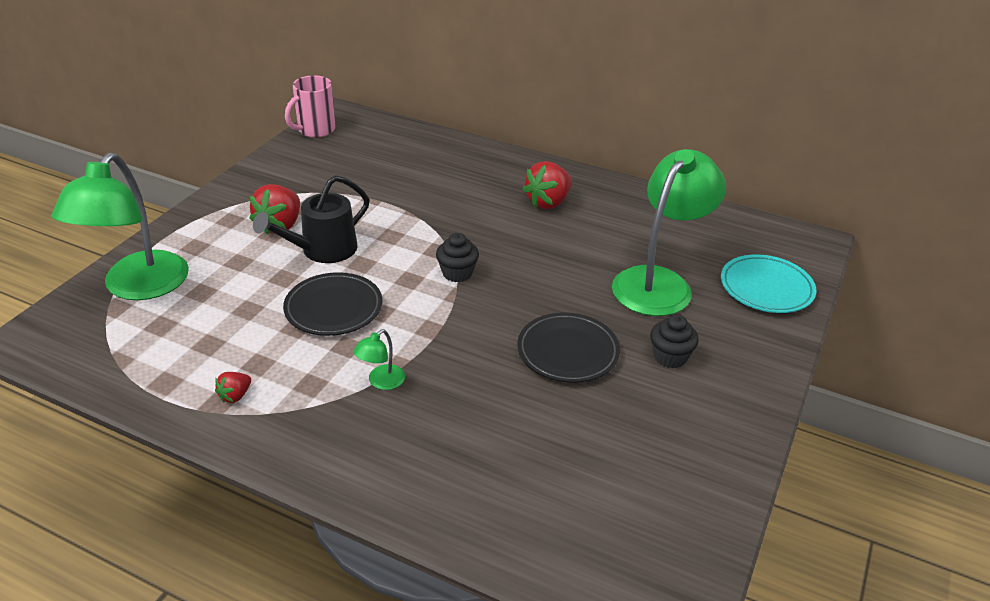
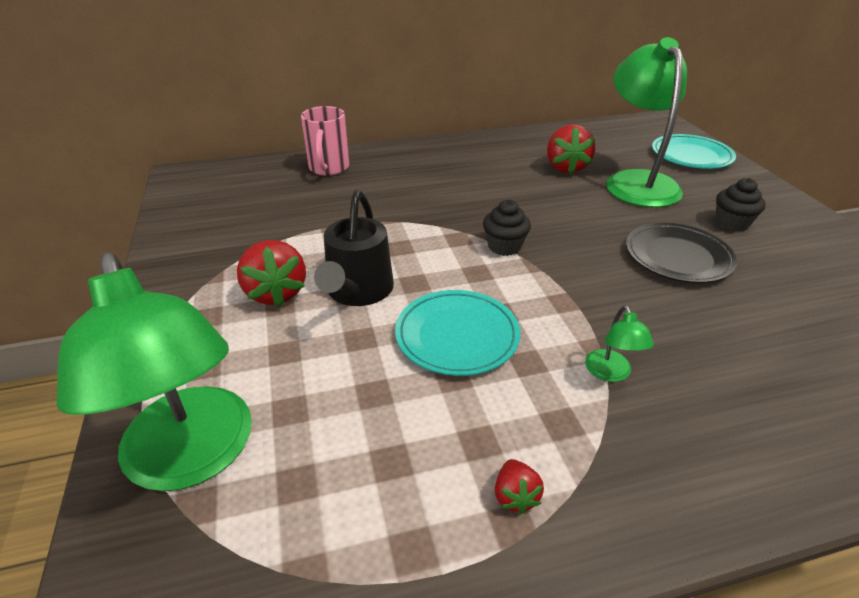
camera: 40 degrees left, 0 degrees up
black plate [283,272,382,336] -> turquoise plate [395,290,520,376]
pink mug [285,75,336,138] -> pink mug moved to [301,106,349,176]
red strawberry [522,161,572,209] -> red strawberry moved to [547,124,595,174]

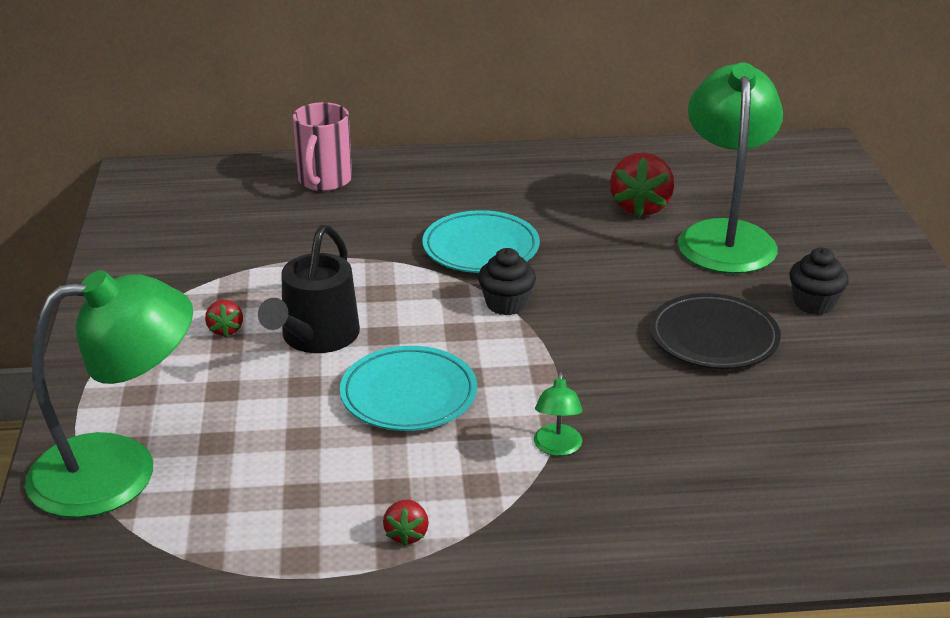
camera: 10 degrees right, 5 degrees down
green lamp [56,253,252,491] -> green lamp turned 90 degrees counterclockwise [25,270,193,518]
red strawberry [237,240,306,307] -> red strawberry [205,300,243,337], size x0.51
turquoise plate [652,134,736,169] -> turquoise plate moved to [422,210,540,273]

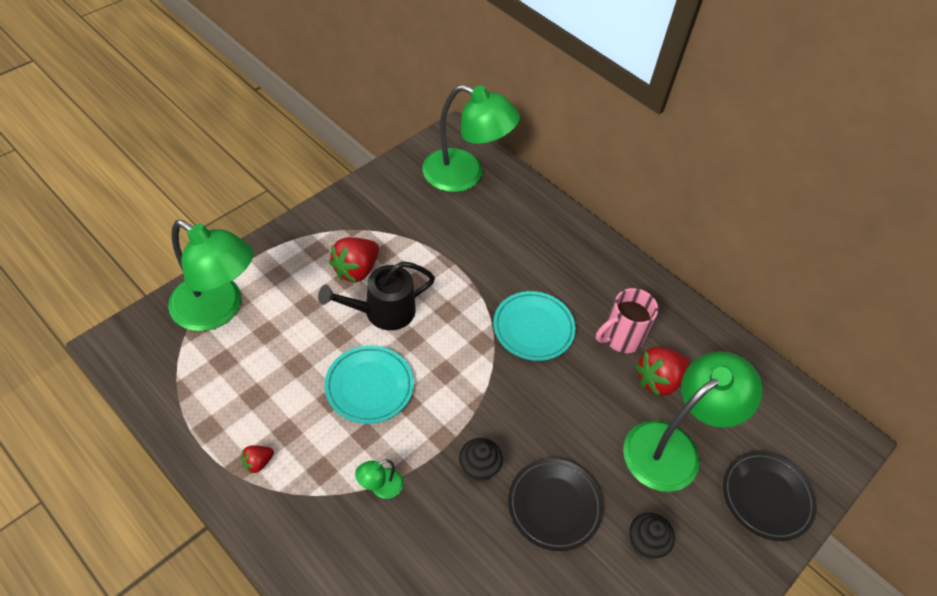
camera: 45 degrees right, 20 degrees up
red strawberry [205,300,243,337] -> red strawberry [329,237,379,283], size x1.96
pink mug [293,102,352,191] -> pink mug moved to [596,288,658,353]
black cupcake [478,248,536,315] -> black cupcake moved to [459,438,503,482]
none -> green lamp [422,84,520,192]
none -> black plate [723,451,817,541]

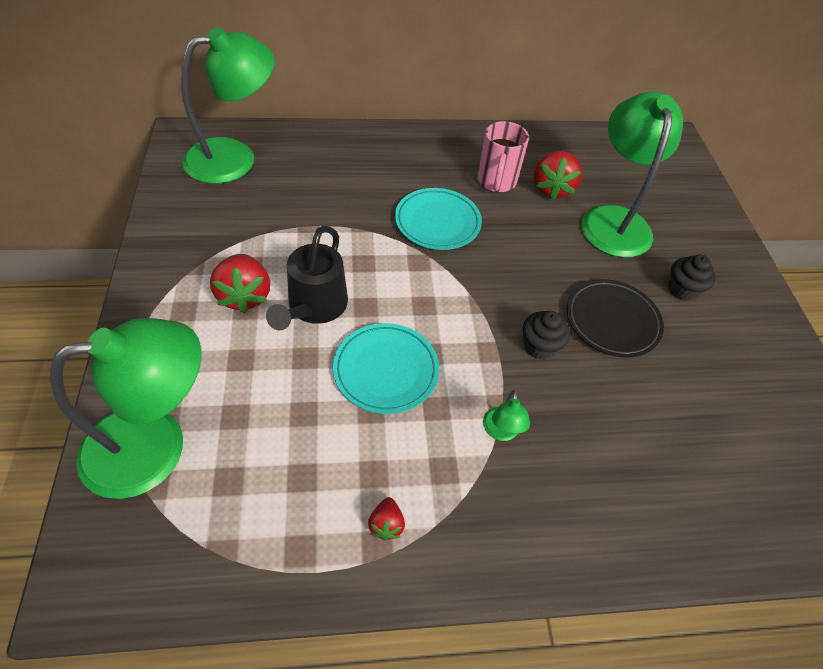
camera: 50 degrees left, 0 degrees up
black plate [723,451,817,541] -> none

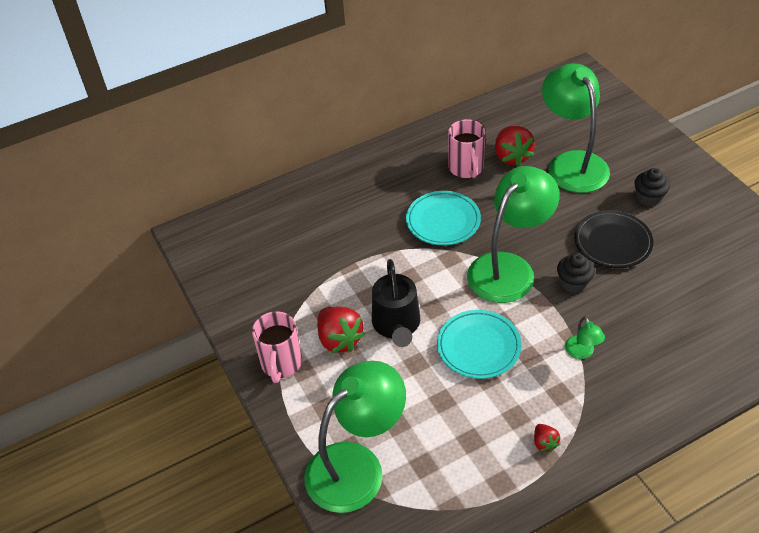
camera: 15 degrees left, 5 degrees down
green lamp [181,27,275,184] -> green lamp moved to [467,166,560,303]
none -> pink mug [252,311,302,383]

